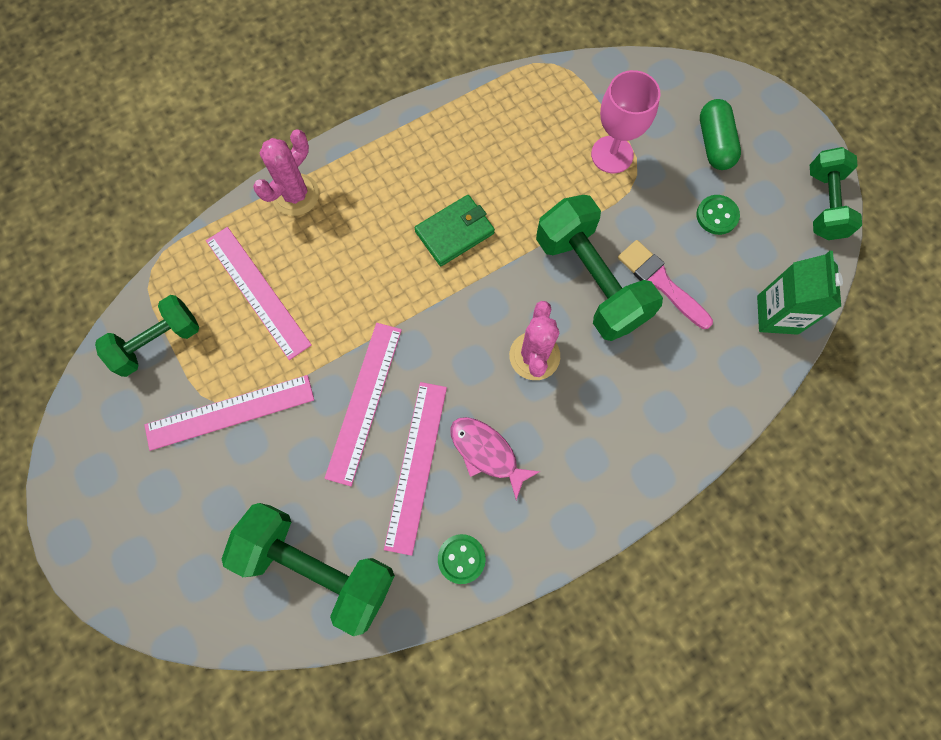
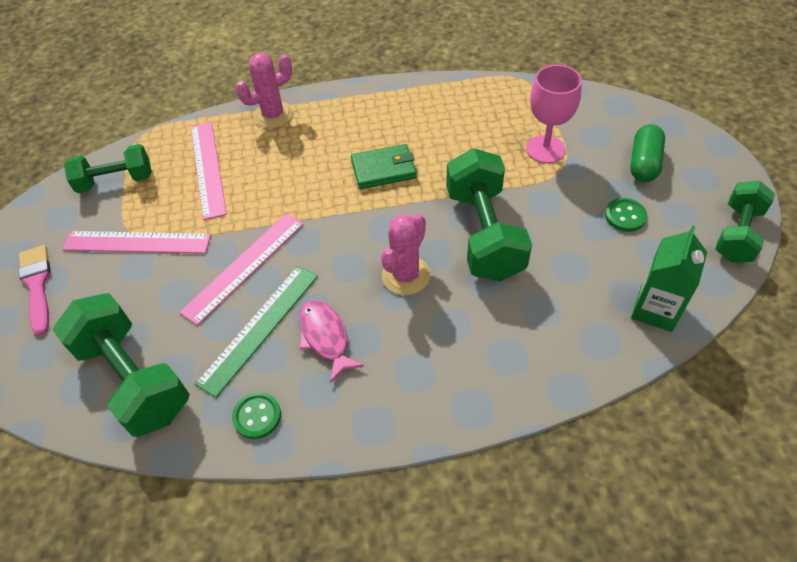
camera: 25 degrees right, 20 degrees down
pink ruler [384,382,447,556] -> green ruler [195,266,318,398]
pink brush [618,240,713,329] -> pink brush moved to [19,245,51,336]

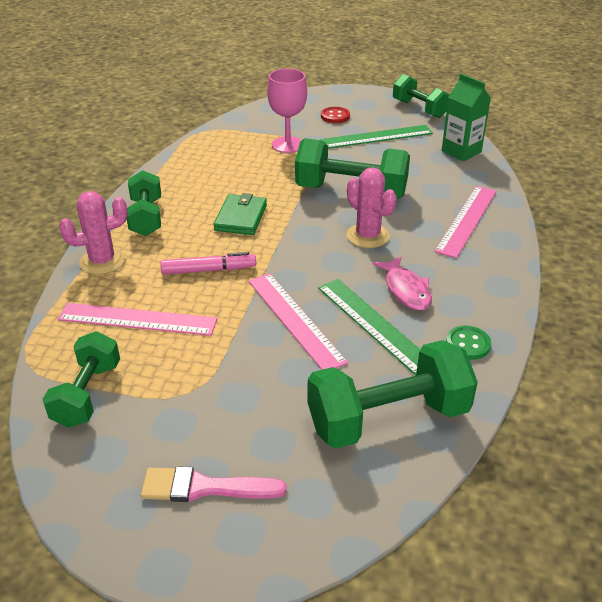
camera: 70 degrees left, 15 degrees down
pink ruler [62,231,211,254] -> pink ruler moved to [434,186,497,258]
pink cactus [236,53,293,128] -> pink cactus turned 75 degrees clockwise [59,191,128,274]
pink fish [299,300,364,383] -> pink fish turned 105 degrees counterclockwise [372,256,432,311]
green button [605,198,647,232] -> green ruler [320,125,433,149]
green capsule [630,124,665,182] -> red button [321,107,350,123]
none -> green dumbbell [127,170,161,236]
none -> pink marker [161,252,256,275]

